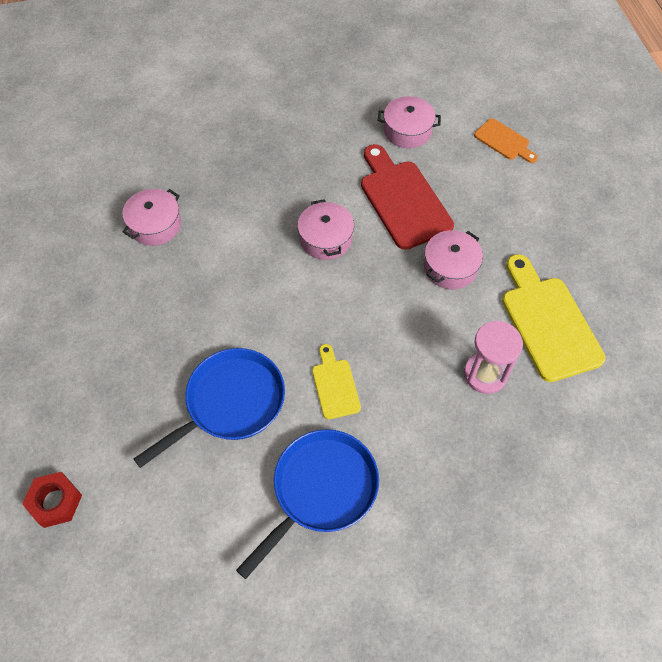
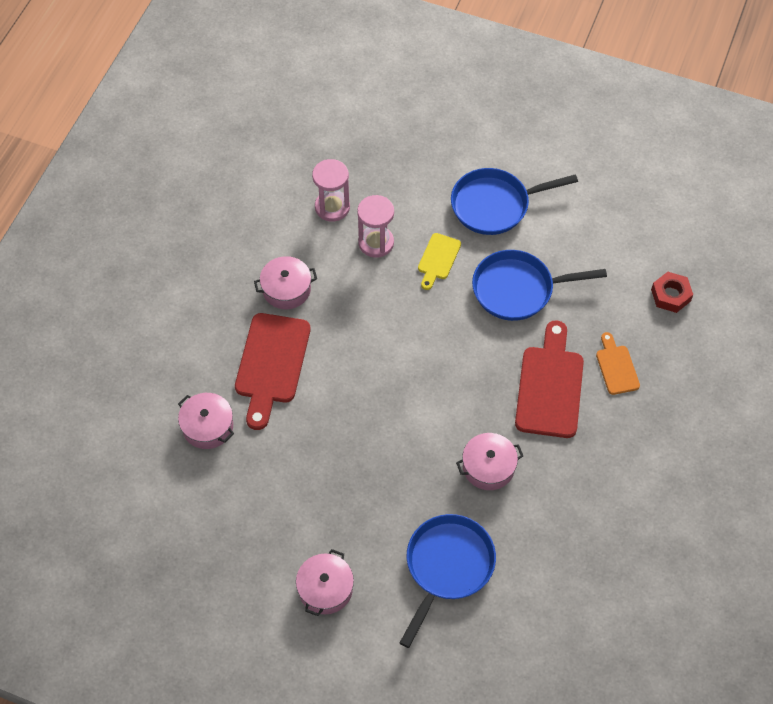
camera: 145 degrees left, 0 degrees up
pink pot [297,199,354,260] -> pink pot moved to [296,549,354,616]
orange cutting board [474,118,538,163] -> orange cutting board moved to [596,332,640,395]
yellow cutting board [502,254,606,382] -> none
none -> pink hourglass [357,195,394,258]
none -> blue pan [400,514,496,648]
none -> red cutting board [515,321,584,438]

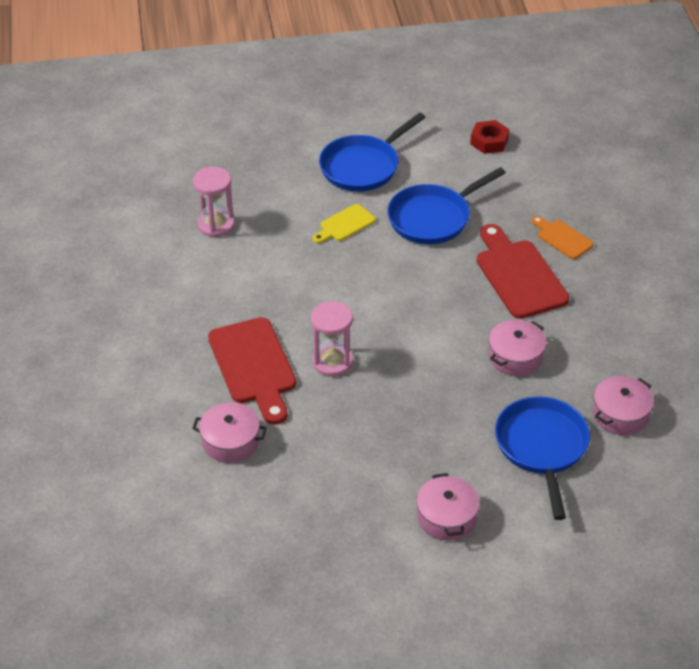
camera: 30 degrees left, 15 degrees down
pink pot [254,256,317,309] -> pink pot moved to [593,376,654,435]
pink hourglass [357,195,394,258] -> pink hourglass moved to [311,301,353,377]
yellow cutting board [418,233,461,290] -> yellow cutting board turned 60 degrees clockwise [313,204,376,243]
red nut [651,272,693,313] -> red nut moved to [470,120,510,154]

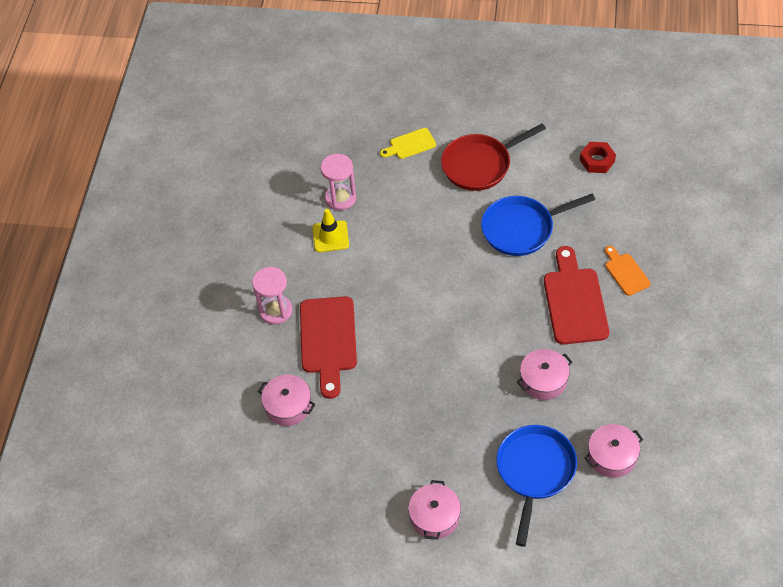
camera: 20 degrees right, 10 degrees up
pink hourglass [311,301,353,377] -> pink hourglass moved to [252,267,292,325]
yellow cutting board [313,204,376,243] -> yellow cutting board moved to [380,128,436,159]
blue pan [319,113,426,191] -> red pan [441,123,546,191]
none -> yellow traffic cone [312,209,349,252]

